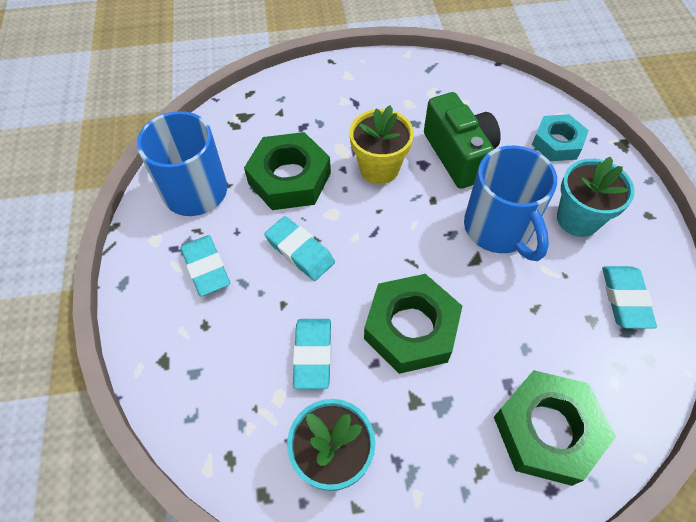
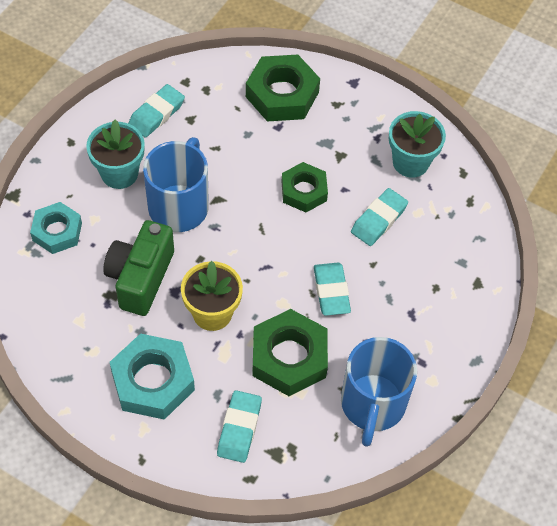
camera: 145 degrees left, 0 degrees up
turquoise eraser [181,235,230,296] -> turquoise eraser moved to [217,390,262,463]
green nut [364,274,462,374] -> green nut [281,162,328,212], size x0.65
none -> turquoise nut [110,333,195,420]

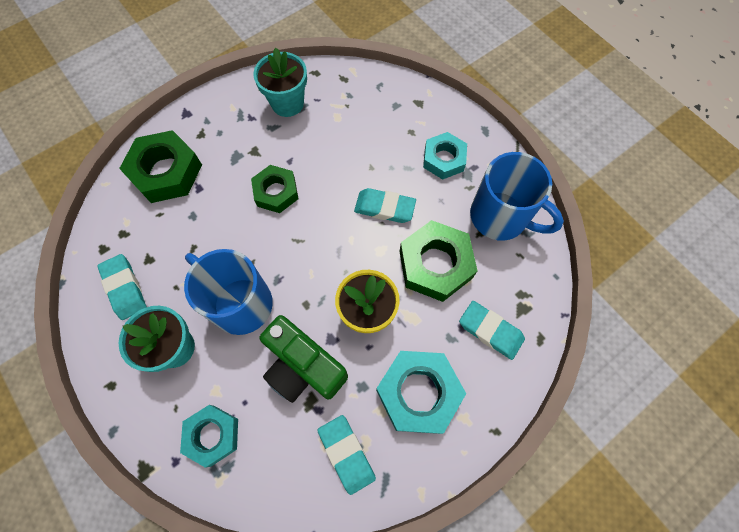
camera: 65 degrees left, 10 degrees up
turquoise eraser [351,188,408,246] -> turquoise eraser moved to [317,415,376,495]
none -> turquoise nut [423,132,467,180]

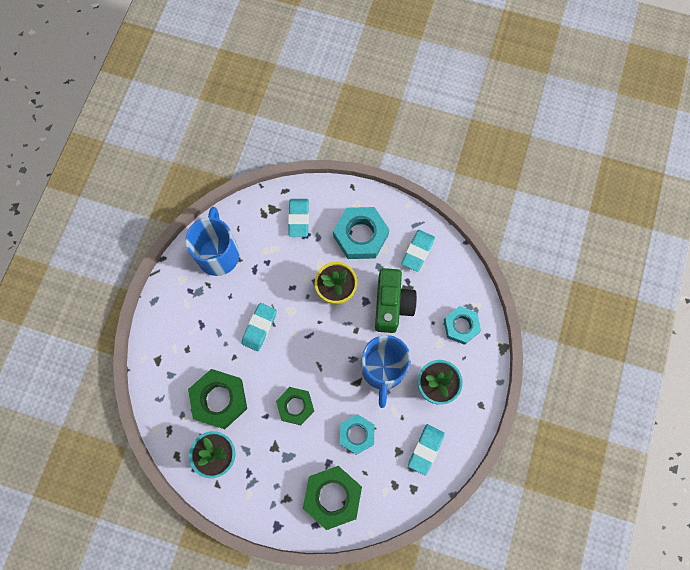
camera: 125 degrees left, 5 degrees up
turquoise eraser [354,188,416,223] -> turquoise eraser turned 45 degrees clockwise [241,303,277,351]
green nut [400,220,477,302] -> green nut moved to [188,369,247,429]
turquoise nut [423,132,467,180] -> turquoise nut moved to [340,414,374,455]

